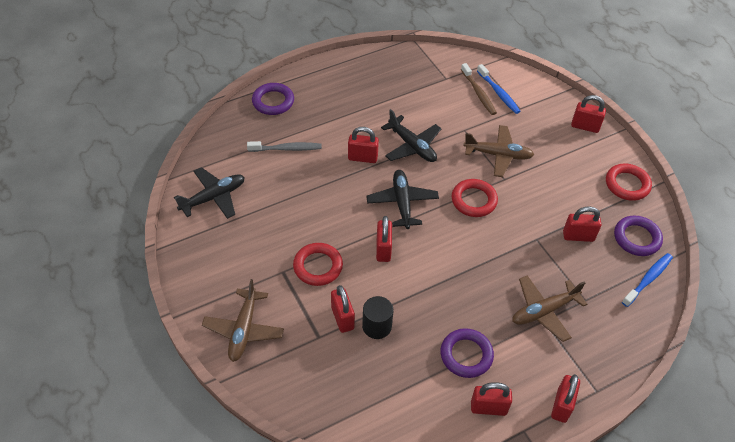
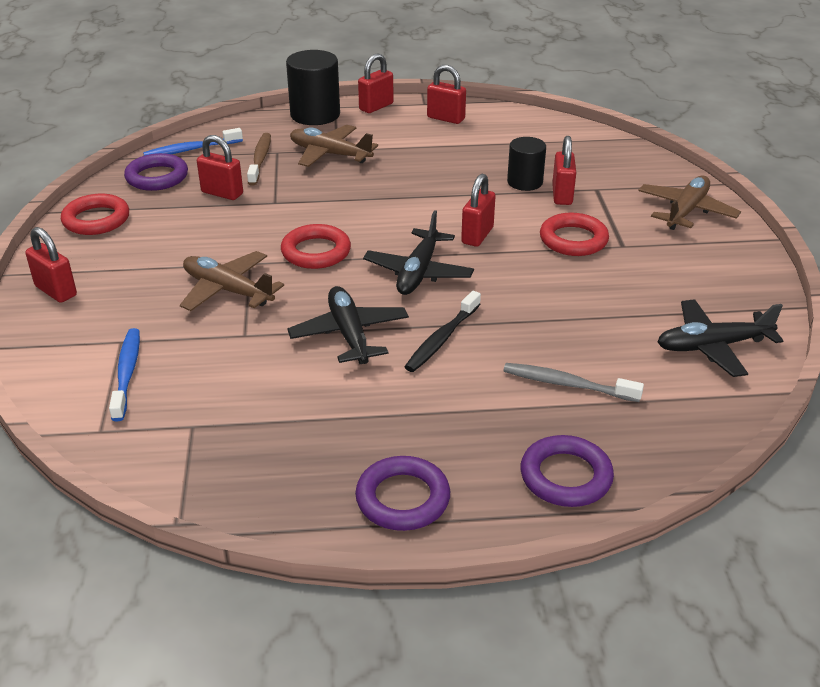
camera: 155 degrees left, 15 degrees down
red padlock [348,127,379,163] -> black toothbrush [404,291,481,372]
purple ring [440,328,494,378] -> purple ring moved to [355,456,450,531]
brown toothbrush [461,63,497,115] -> brown toothbrush moved to [247,133,271,186]
brown plane [512,275,587,342] -> brown plane turned 150 degrees counterclockwise [290,125,378,167]
none -> black cylinder [286,50,340,125]

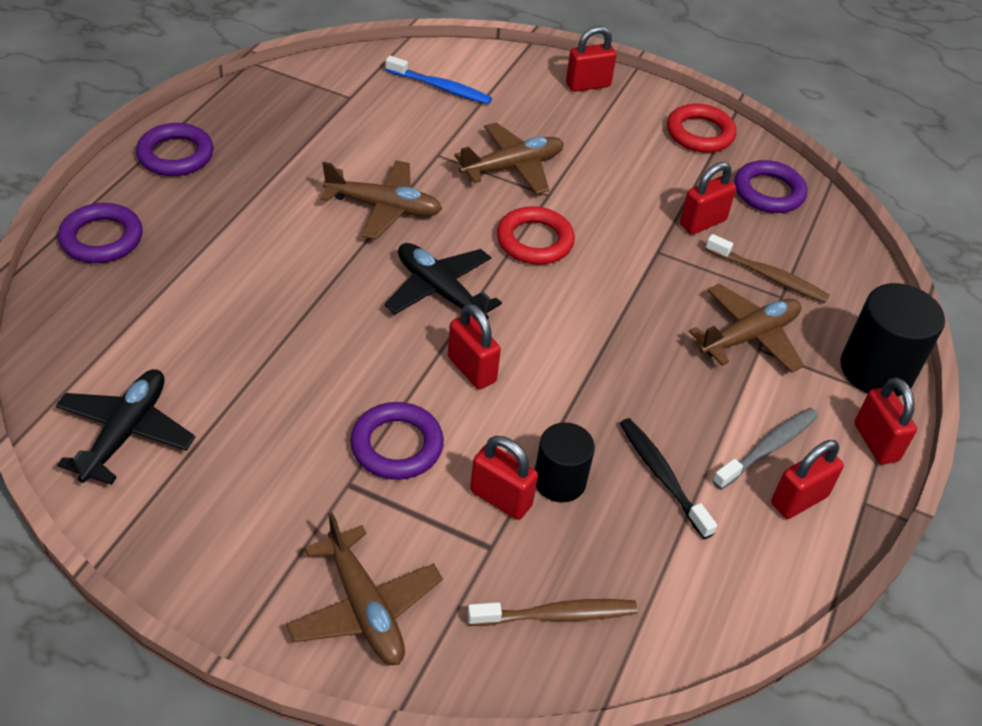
camera: 115 degrees right, 10 degrees up
blue toothbrush [143,128,243,156] -> none
black plane [287,286,409,364] -> brown plane [321,160,442,240]
black toothbrush [404,291,481,372] -> black toothbrush moved to [619,418,717,539]
grey toothbrush [503,363,644,402] -> grey toothbrush moved to [712,408,818,490]
red ring [540,213,609,256] -> purple ring [350,402,444,480]
none -> brown toothbrush [467,599,638,626]

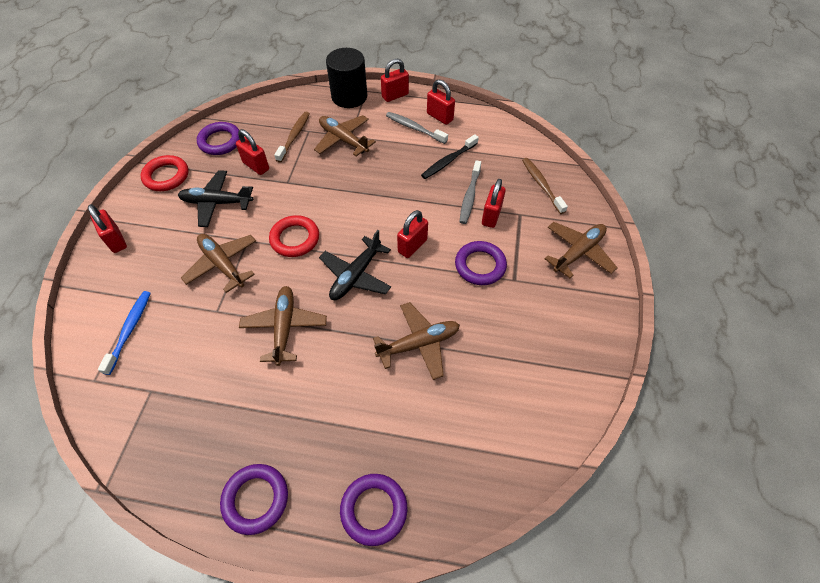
camera: 100 degrees left, 10 degrees up
black plane [56,369,195,485] -> black plane moved to [178,170,253,227]
black cylinder [535,422,595,502] -> grey toothbrush [460,160,481,224]
none -> brown plane [373,302,460,380]

